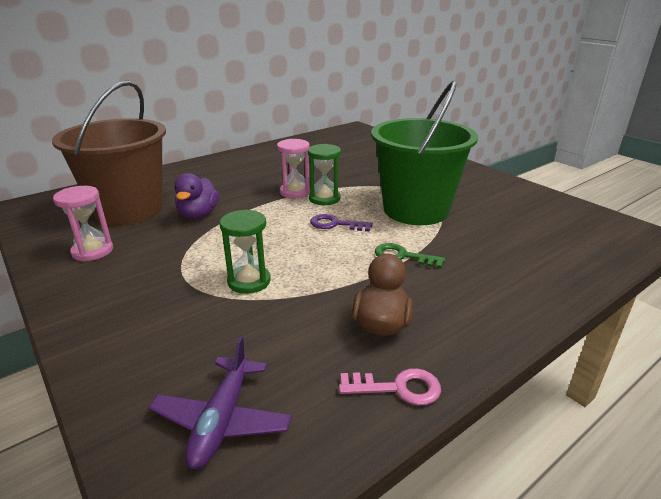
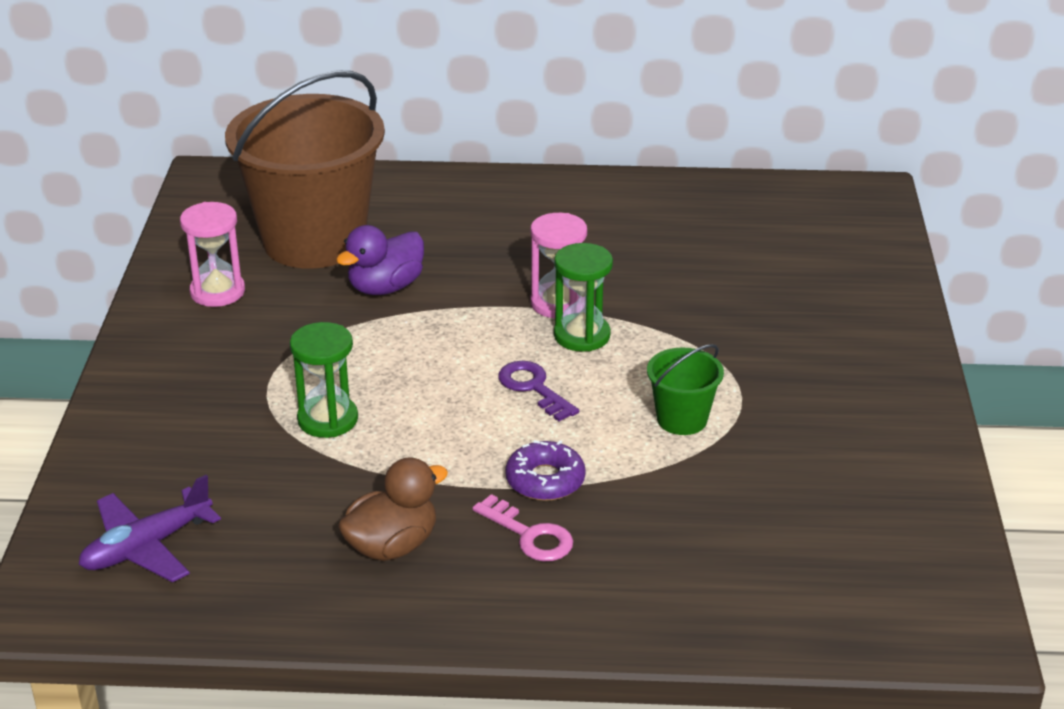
camera: 40 degrees right, 5 degrees up
pink key [339,368,441,405] -> pink key moved to [472,494,573,561]
green bucket [371,80,478,225] -> green bucket [647,344,724,435], size x0.43
green key [375,243,445,269] -> purple donut [505,440,586,501]

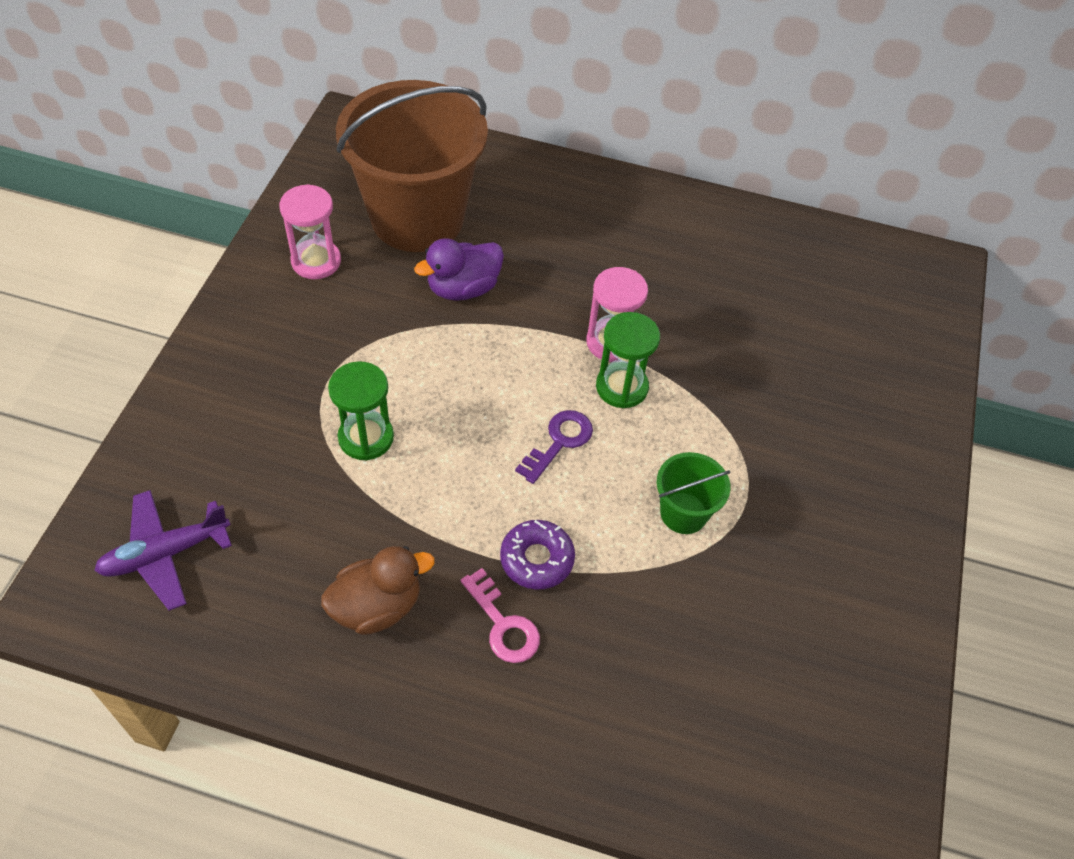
camera: 10 degrees right, 20 degrees up
purple key [498,361,579,421] -> purple key turned 60 degrees clockwise [515,410,593,484]

